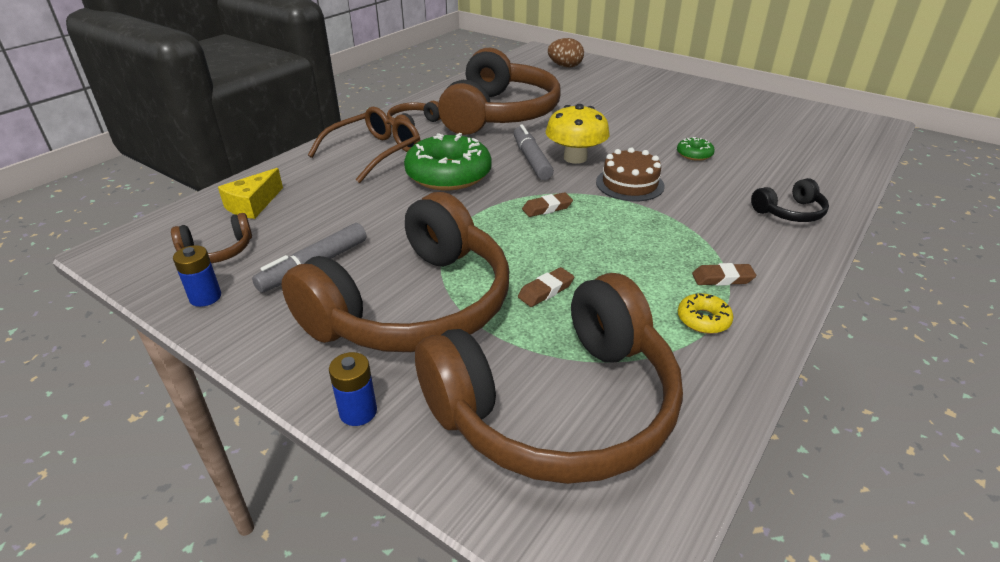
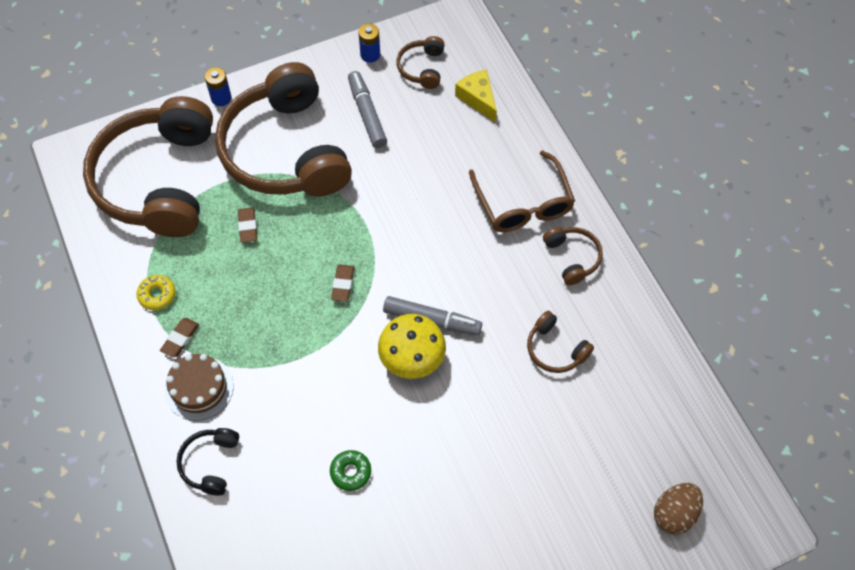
camera: 120 degrees right, 25 degrees up
green donut [404,133,492,190] -> none
brown headphones [438,48,561,135] -> brown headphones [527,311,594,373], size x0.41
brown cake [596,147,665,201] -> brown cake moved to [165,354,233,421]

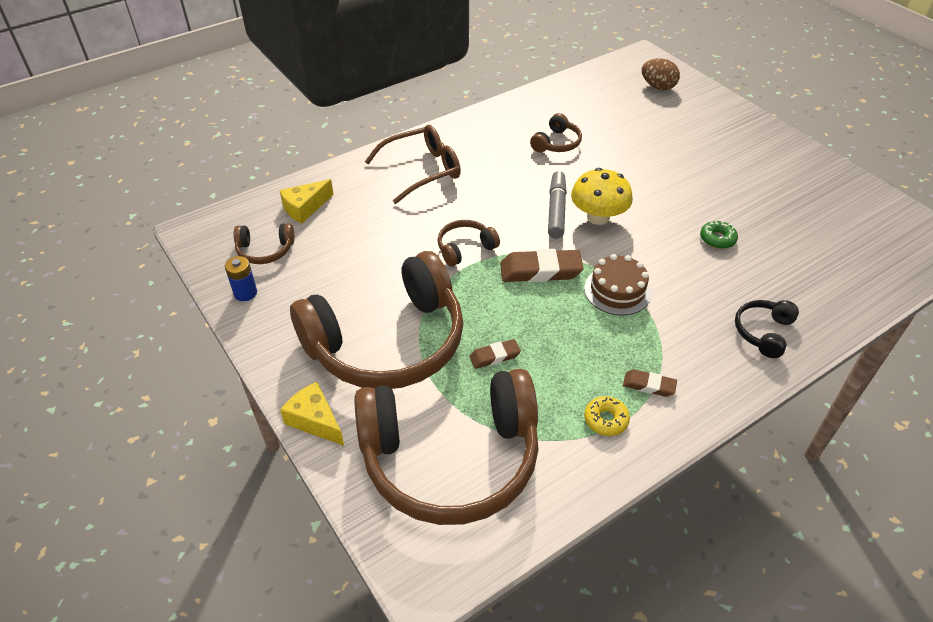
camera: 100 degrees left, 15 degrees down
brown cake [165,354,233,421] -> brown cake moved to [584,254,651,315]
black headphones [176,428,239,496] -> black headphones turned 120 degrees clockwise [735,300,799,358]
blue battery [205,67,232,106] -> yellow cheese [280,382,344,446]
brown eraser [331,264,354,302] -> brown eraser [500,249,583,282], size x1.81
grey marker [348,71,387,148] -> none
brown headphones [543,227,603,285] -> brown headphones moved to [438,220,500,266]

